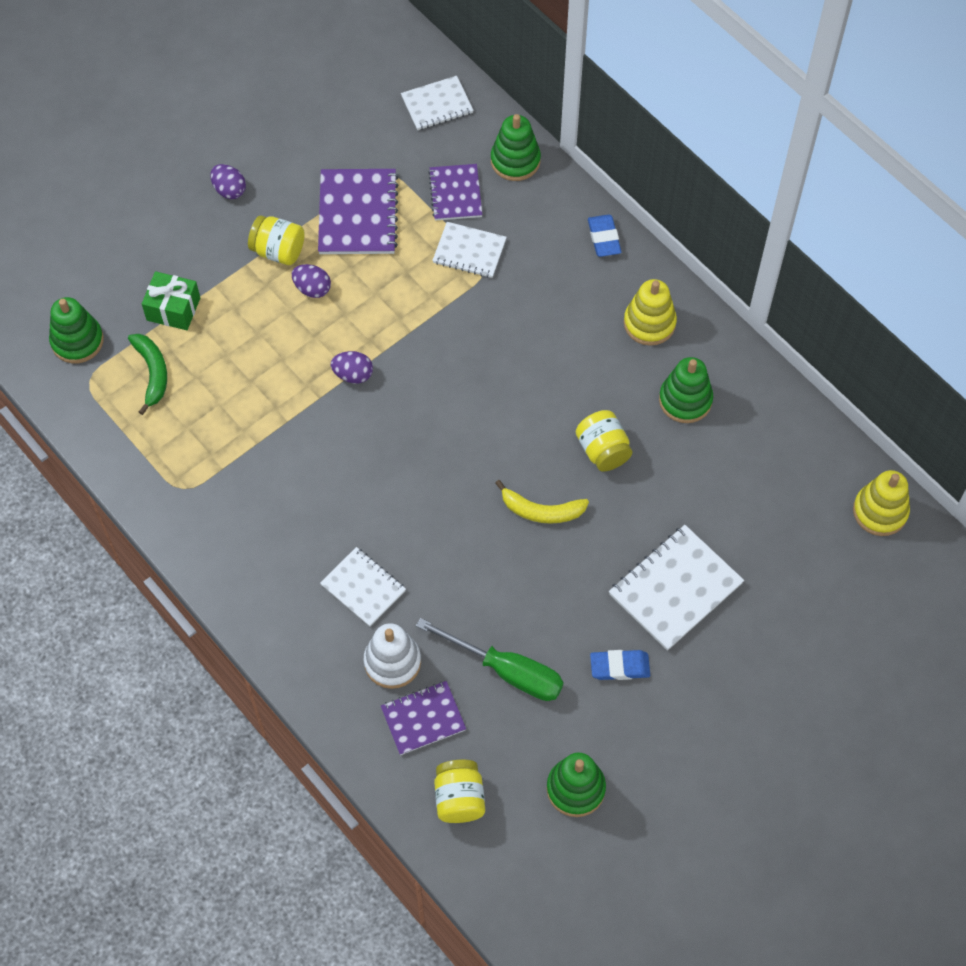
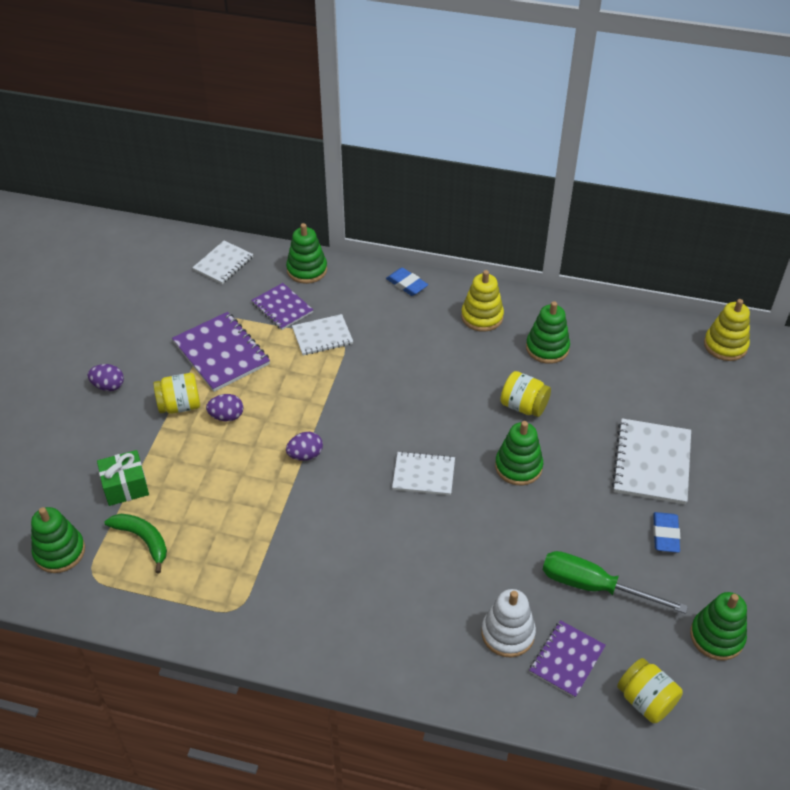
camera: 35 degrees left, 15 degrees down
white notebook [320,547,406,627] -> white notebook moved to [392,451,455,495]
green screwdriver [416,618,564,701] -> green screwdriver turned 150 degrees counterclockwise [543,551,688,614]
yellow banana [495,480,589,524] -> green stacking toy [495,421,543,485]
blue eraser [590,650,650,680] -> blue eraser turned 45 degrees counterclockwise [653,512,680,553]

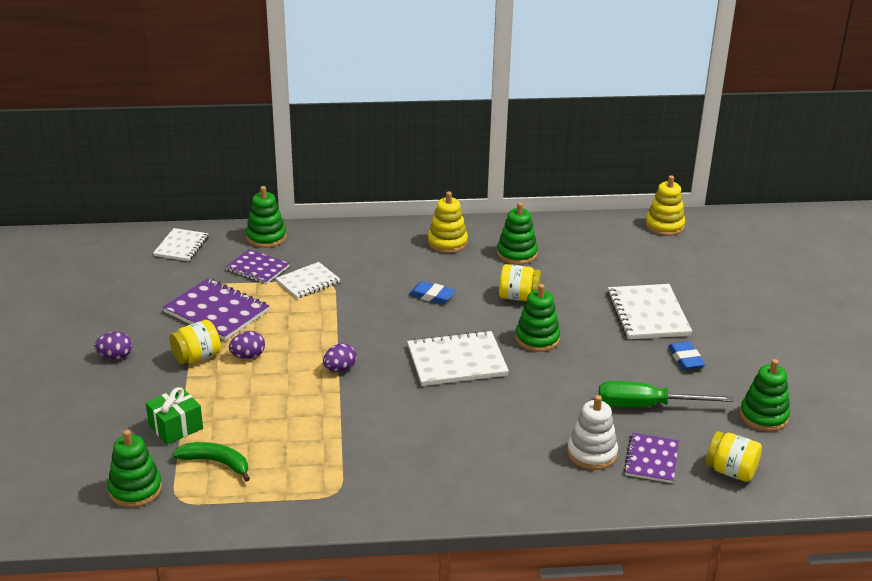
camera: 20 degrees left, 15 degrees down
blue eraser [386,267,428,296] -> blue eraser moved to [409,281,456,304]
white notebook [392,451,455,495] -> white notebook [407,330,509,386], size x1.58

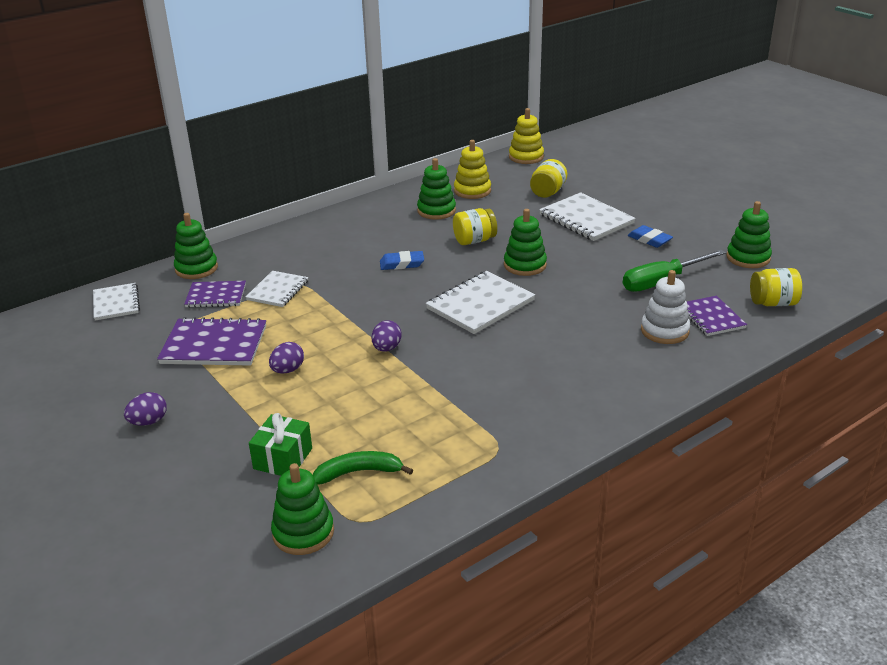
camera: 30 degrees left, 0 degrees up
yellow jar [169,320,221,364] -> yellow jar moved to [530,159,567,198]
yellow stacking toy [428,191,468,253] -> yellow stacking toy moved to [454,140,491,199]

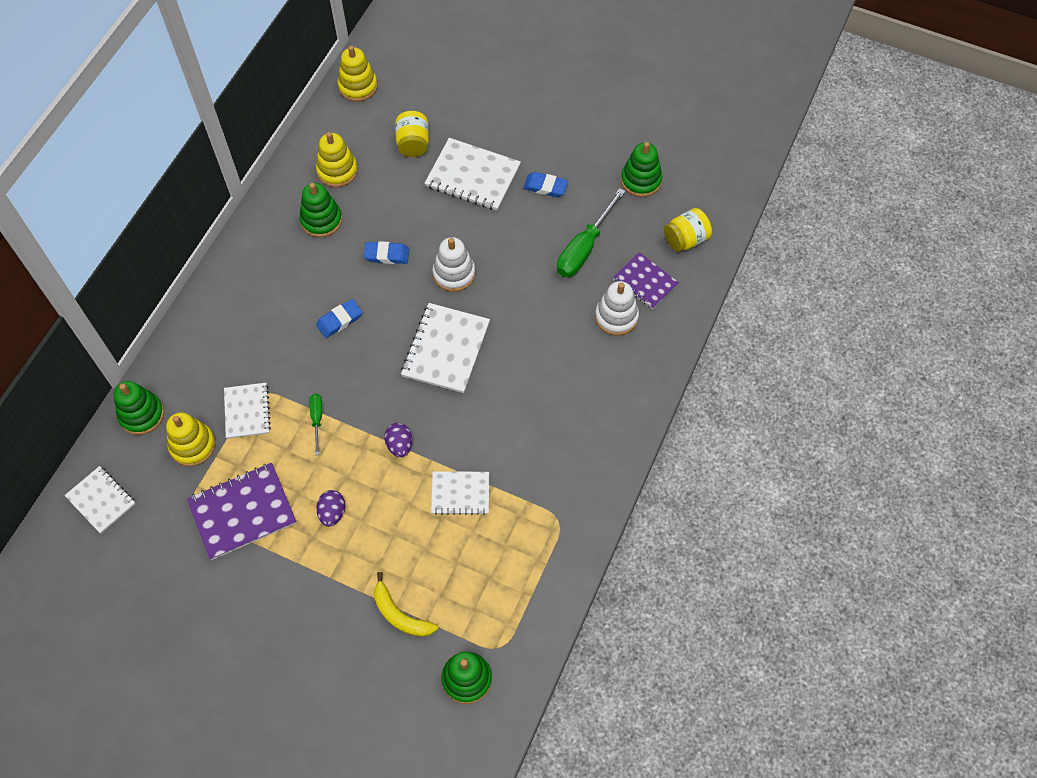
camera: 30 degrees left, 30 degrees up
purple egg [124,392,167,426] -> none
purple notebook [184,281,246,308] -> yellow stacking toy [166,412,216,467]
green gift [249,413,312,476] -> yellow banana [374,572,438,637]
green banana [313,451,413,485] -> none
yellow jar [453,208,497,245] -> blue eraser [364,241,409,264]
green stacking toy [504,209,547,276] -> white stacking toy [432,237,475,292]
none -> green screwdriver [309,394,322,455]
none -> white notebook [431,471,489,515]

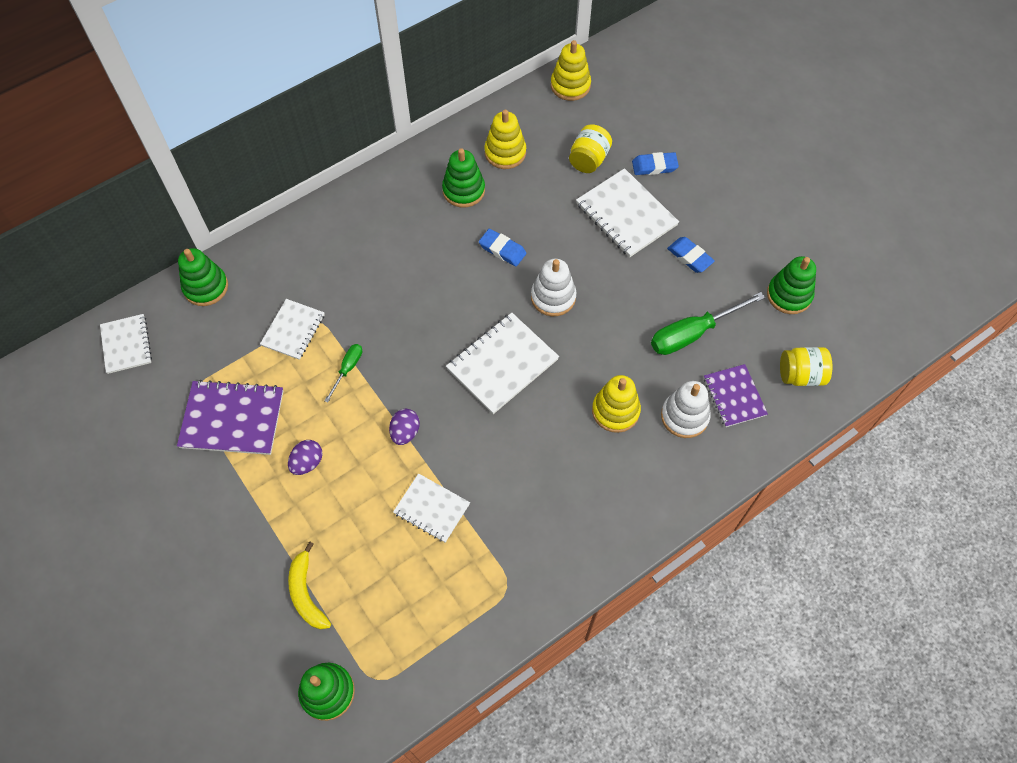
camera: 30 degrees right, 0 degrees up
yellow stacking toy [166,412,216,467] -> yellow stacking toy moved to [592,375,641,433]
blue eraser [316,299,362,338] -> blue eraser moved to [632,152,679,175]

